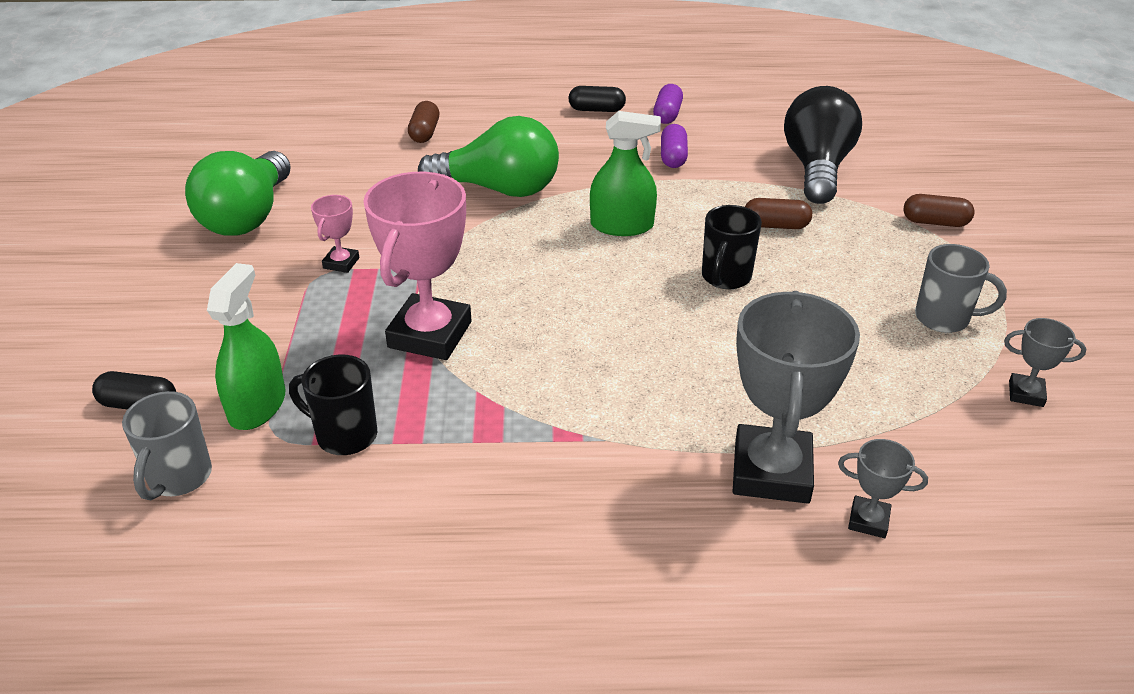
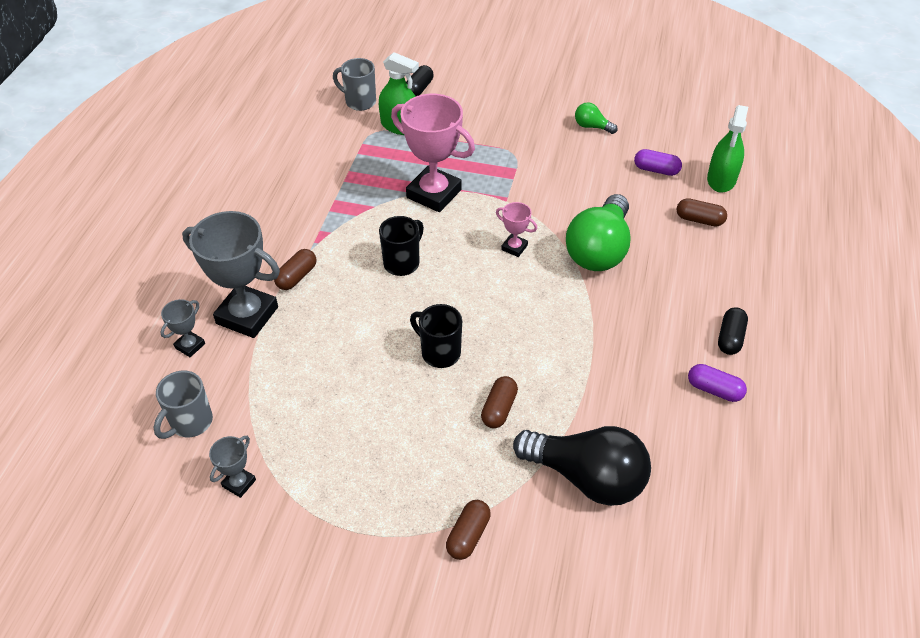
camera: 105 degrees right, 10 degrees up
green light bulb [185,151,291,235] -> green light bulb [575,102,618,134], size x0.45
black mug [289,354,377,455] -> black mug moved to [379,216,424,276]
pink trophy [311,195,359,273] -> pink trophy moved to [496,202,537,257]
green spray bottle [590,111,661,236] -> green spray bottle moved to [707,105,748,193]
purple capsule [661,124,688,168] -> purple capsule moved to [634,149,682,176]
grey mug [915,244,1007,333] -> grey mug moved to [154,371,213,439]
none -> brown capsule [274,249,316,290]

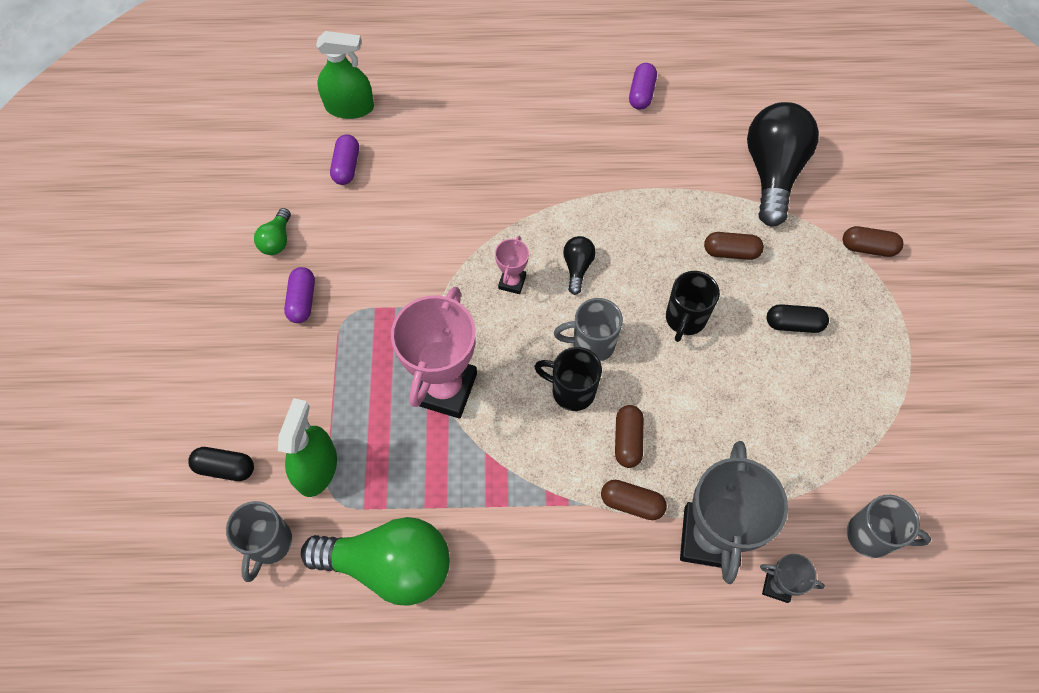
camera: 105 degrees left, 15 degrees up
grey trophy [209,436,256,498] -> none
green light bulb [566,194,630,271] -> green light bulb moved to [301,517,450,606]
brown capsule [676,198,727,227] -> brown capsule moved to [615,405,644,468]
black capsule [718,307,748,355] -> black capsule moved to [767,304,829,333]
none -> purple capsule [284,267,315,323]
none -> grey mug [554,298,623,362]
none -> black light bulb [563,236,596,295]

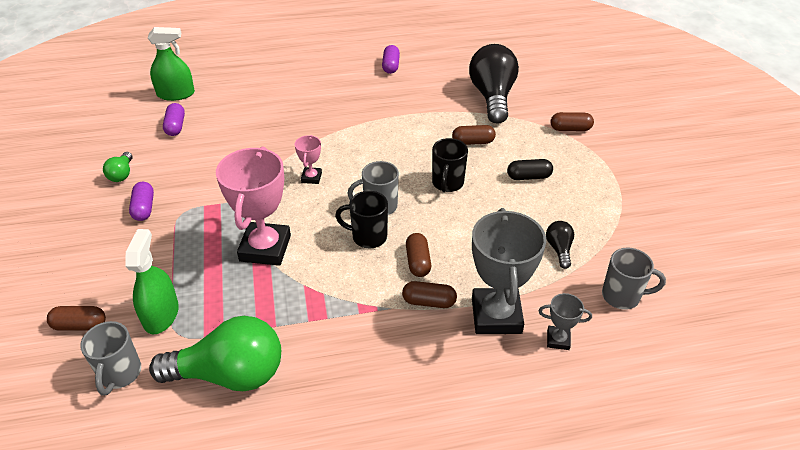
camera: 10 degrees left, 20 degrees down
black capsule [188,447,254,481] -> brown capsule [47,306,106,331]
black light bulb [563,236,596,295] -> black light bulb moved to [546,221,574,269]

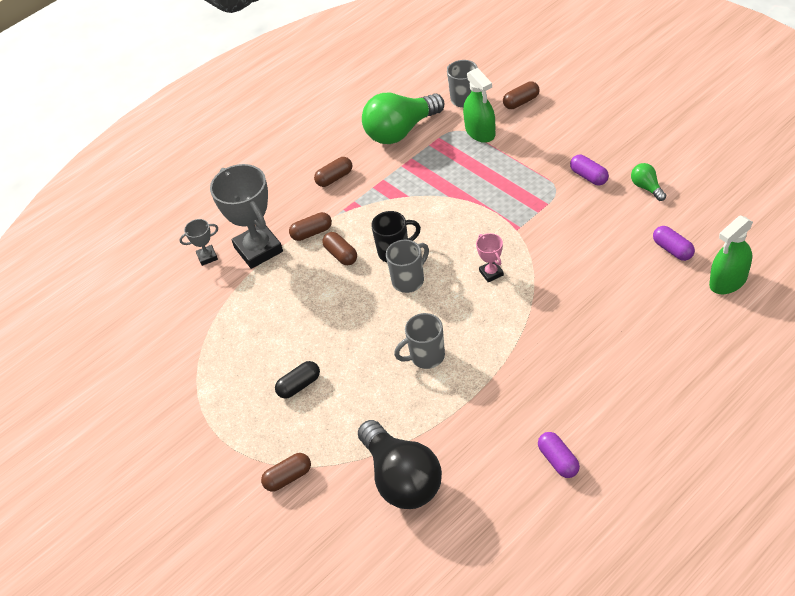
camera: 155 degrees right, 5 degrees up
pink trophy [216,147,291,266] -> none
black mug [432,138,468,192] -> none
brown capsule [452,125,496,145] -> brown capsule moved to [314,157,352,187]
black light bulb [546,221,574,269] -> none
grey mug [602,248,666,310] -> grey mug moved to [394,313,445,369]

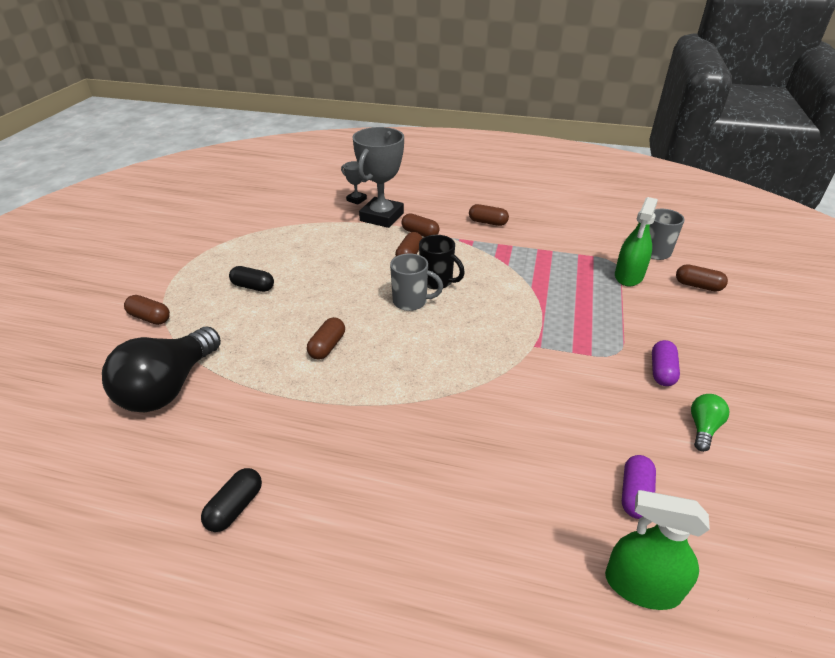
camera: 50 degrees right, 10 degrees down
green light bulb [362,93,444,144] -> none
grey mug [394,313,445,369] -> brown capsule [307,317,345,360]
pink trophy [476,233,504,282] -> none
purple capsule [538,432,580,478] -> black capsule [201,468,262,532]

